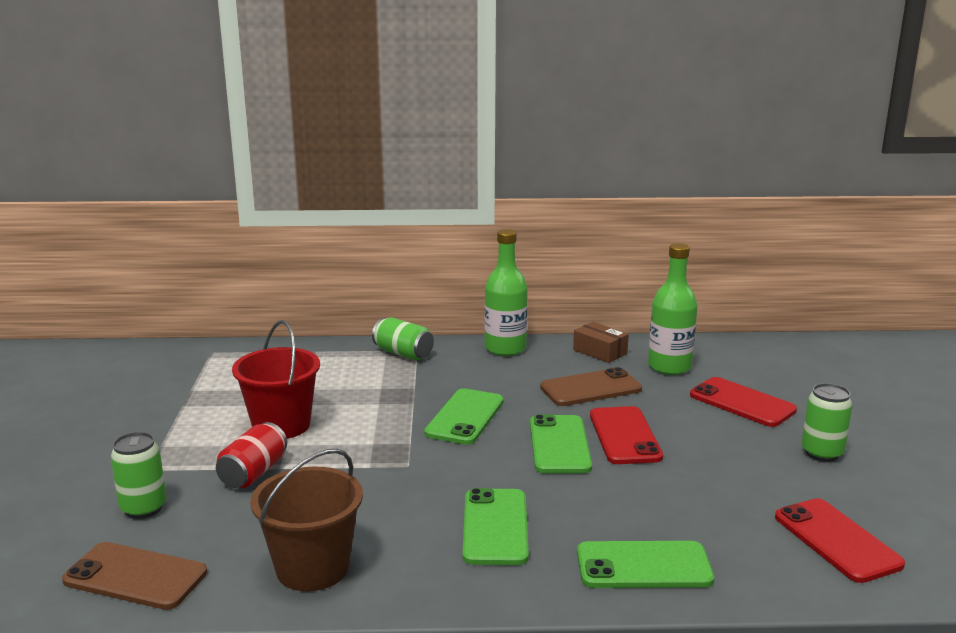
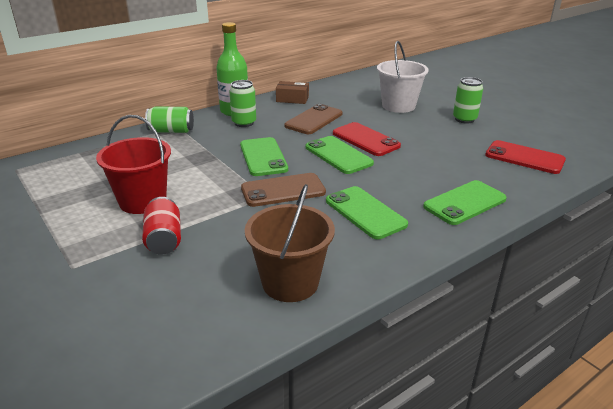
camera: 35 degrees left, 10 degrees up
brown phone [62,542,207,610] -> brown phone moved to [241,173,326,207]
green can [111,432,166,519] -> green can moved to [229,80,256,127]
green bottle [648,243,697,375] -> none
red phone [690,377,797,427] -> white bucket [377,41,429,113]

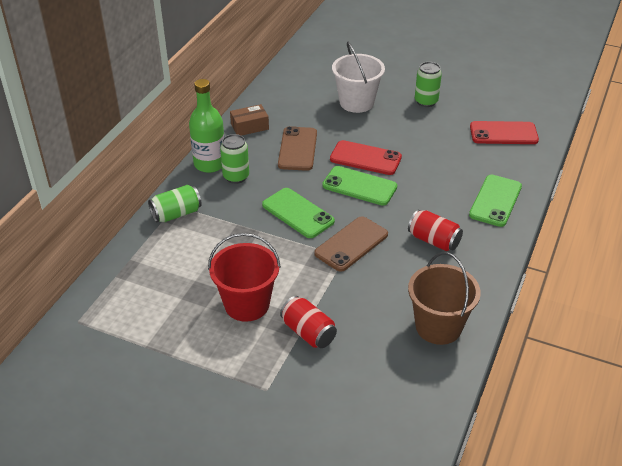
camera: 30 degrees left, 10 degrees up
green phone [326,186,408,239] -> red can [408,210,463,251]

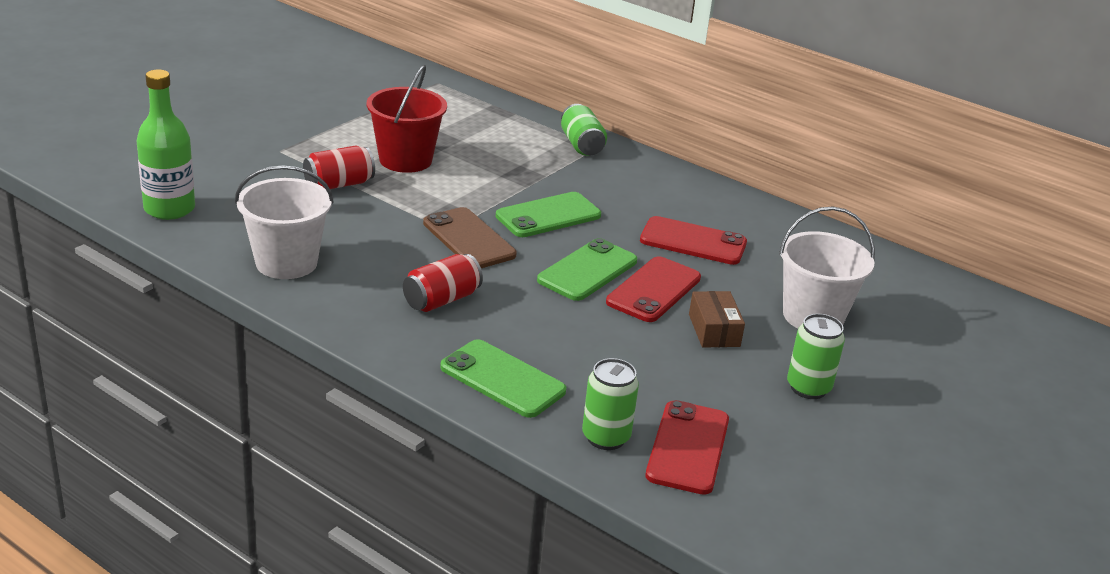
camera: 100 degrees right, 10 degrees down
green bottle [189,79,225,173] -> green bottle moved to [137,70,195,220]
green can [220,134,249,184] -> green can moved to [582,358,639,450]
brown box [230,104,269,136] -> brown box moved to [689,291,745,347]
brown phone [278,126,317,171] -> red phone [640,216,747,265]
brown bucket [408,252,481,345] -> white bucket [235,165,334,279]

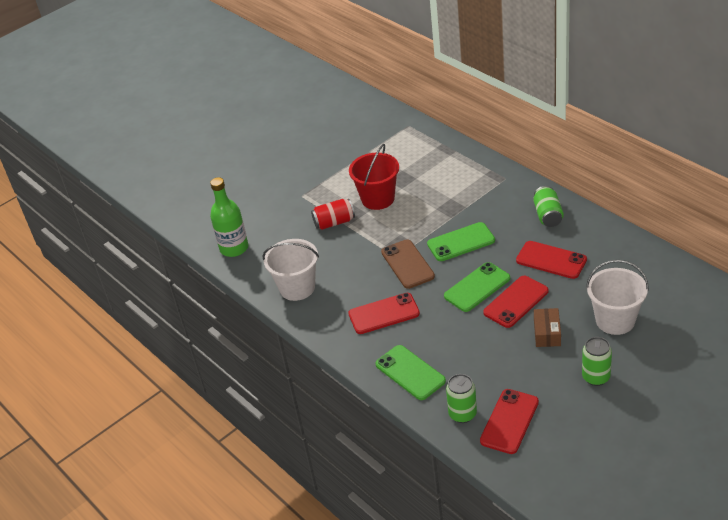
camera: 20 degrees right, 10 degrees up
red can [403,254,483,312] -> red phone [348,293,420,334]
green can [561,104,607,156] -> green can moved to [533,186,564,227]

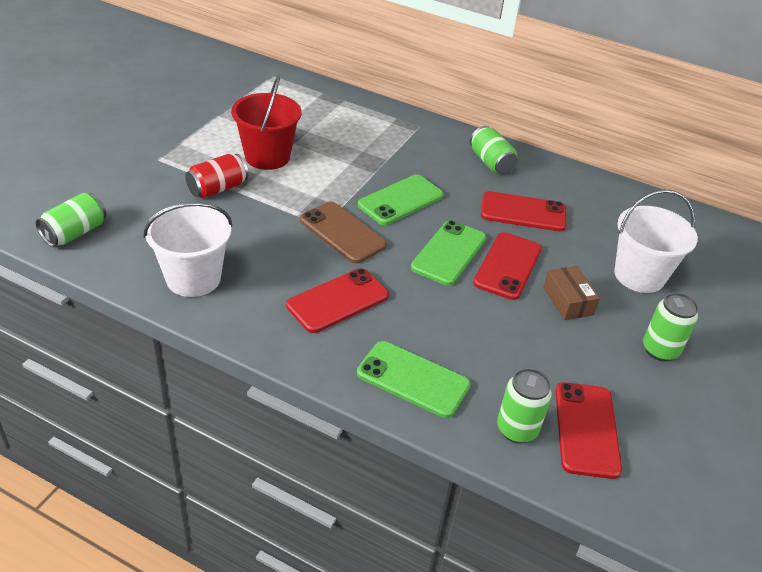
camera: 30 degrees left, 0 degrees up
green bottle [210,177,248,257] -> green can [36,193,106,247]

